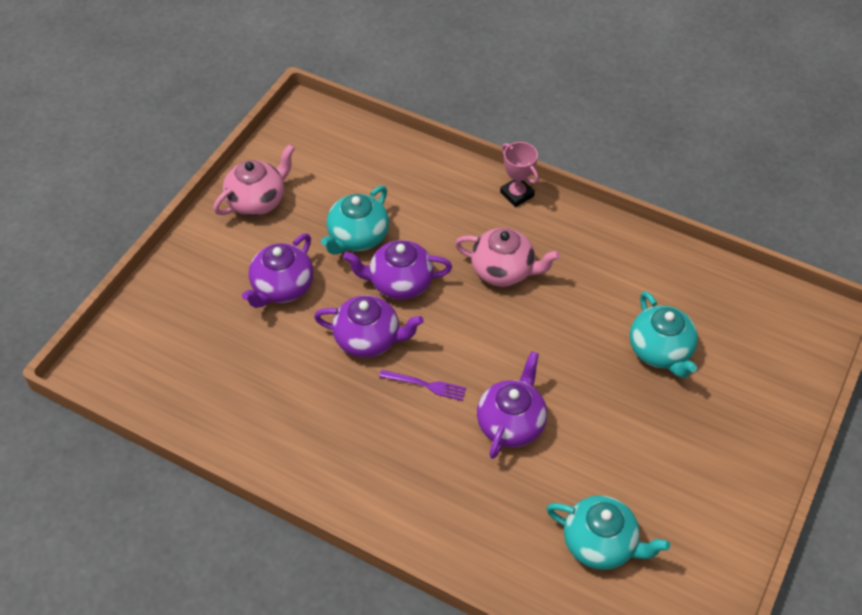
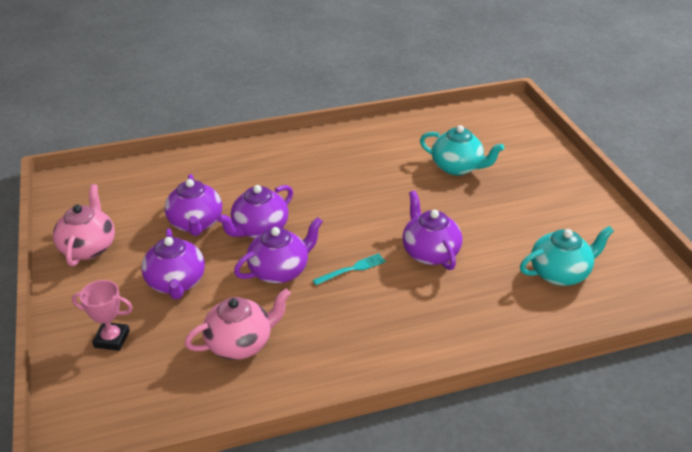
camera: 45 degrees left, 15 degrees down
turquoise teapot [321,186,389,255] -> purple teapot [165,174,222,236]
purple fork [379,370,466,401] -> turquoise fork [313,253,386,285]
pink teapot [455,228,560,287] -> pink teapot moved to [185,289,291,360]
pink trophy [500,142,539,207] -> pink trophy moved to [72,280,133,351]

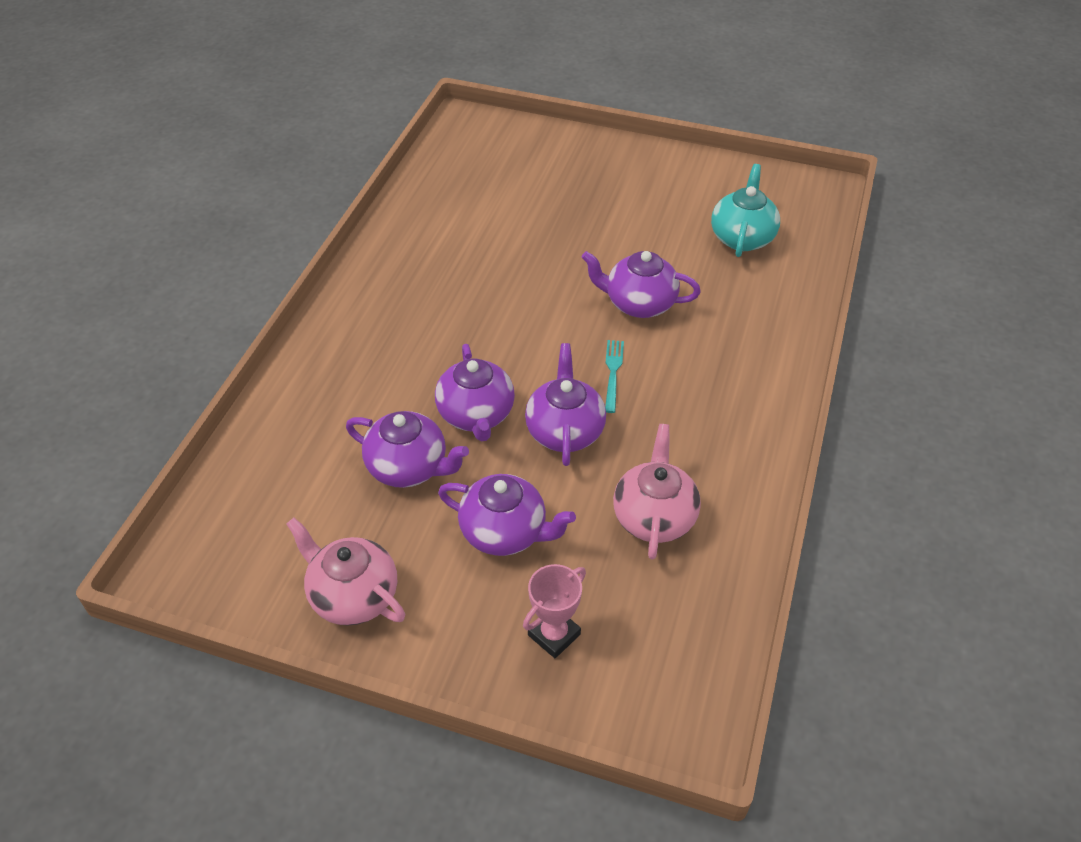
camera: 55 degrees left, 10 degrees up
turquoise teapot [420,125,504,176] -> none

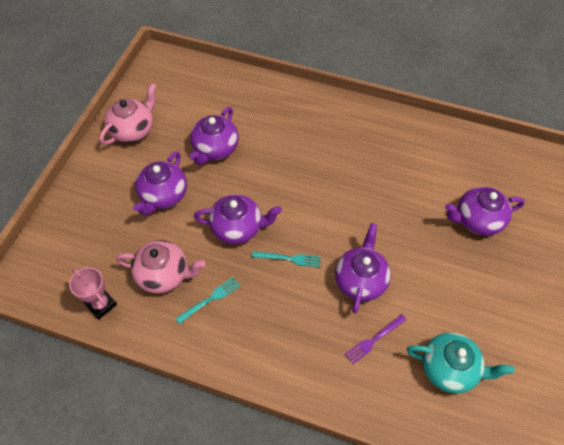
camera: 90 degrees right, 10 degrees up
purple teapot [435,344,515,441] -> purple teapot moved to [445,187,525,236]
pink trophy [523,564,586,658] -> pink trophy moved to [69,267,117,319]
none -> turquoise fork [175,277,240,324]
none -> purple fork [345,314,407,364]

